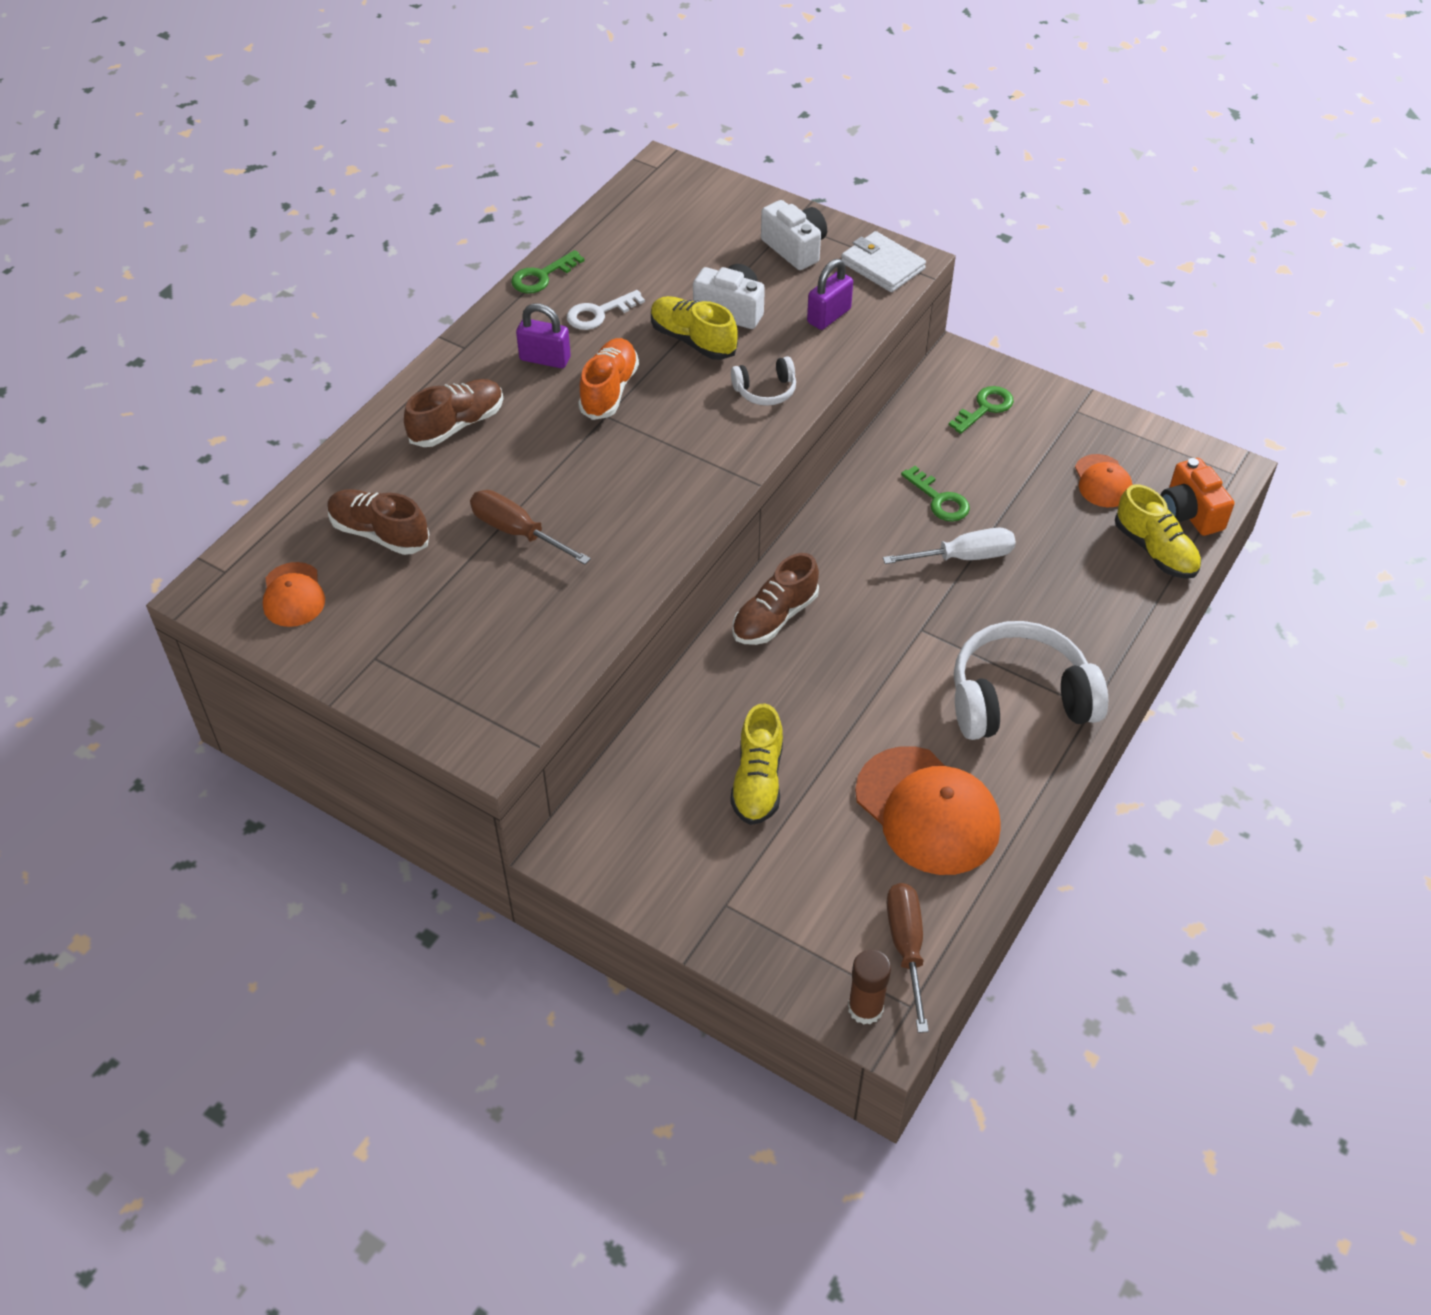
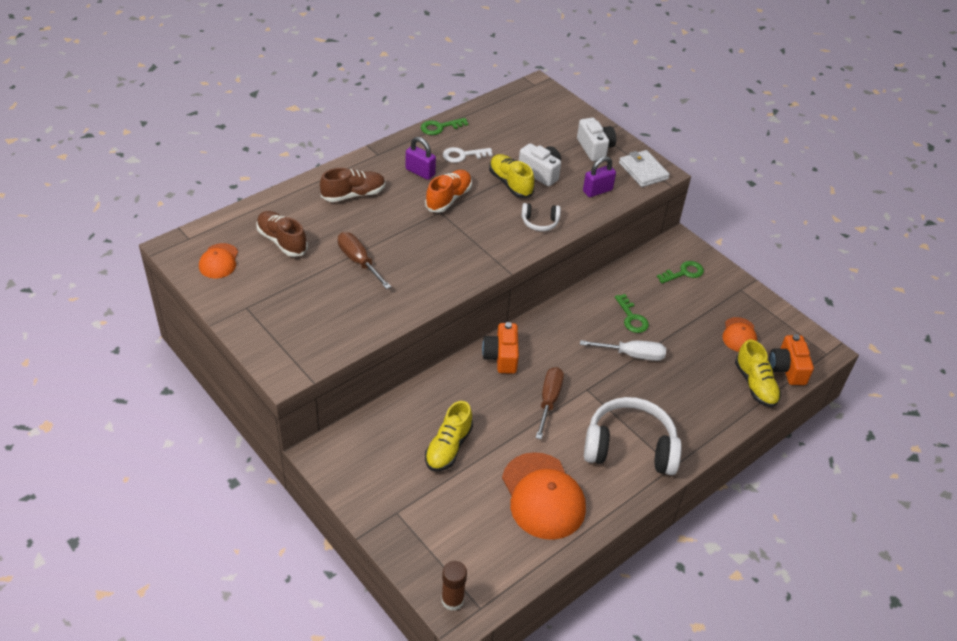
camera: 15 degrees right, 5 degrees down
brown shoe [733,553,819,645] -> orange camera [482,322,519,374]
brown screwdriver [887,883,929,1033] -> brown screwdriver moved to [536,367,564,439]

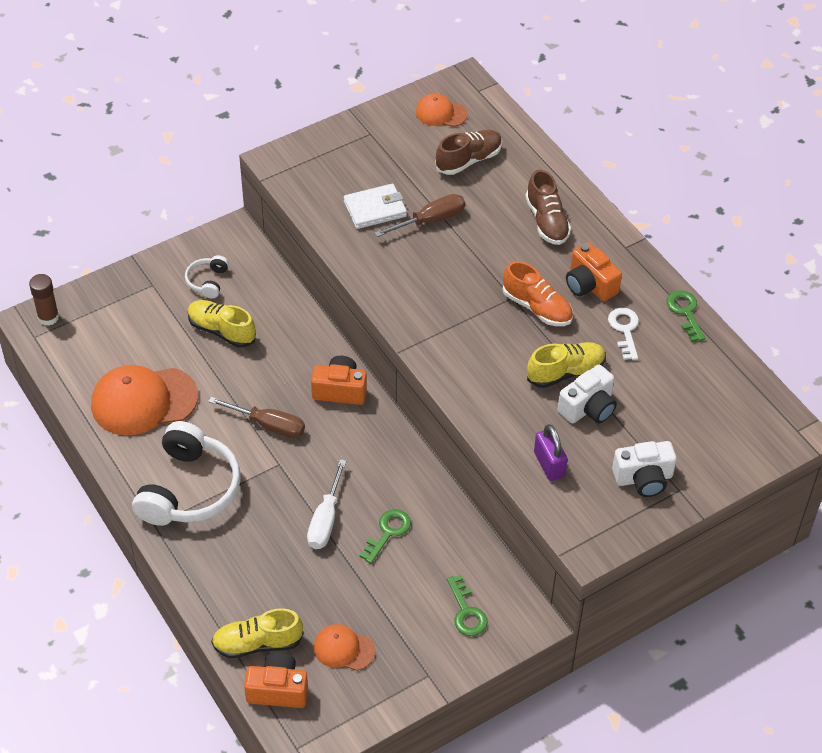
camera: 100 degrees right, 5 degrees up
purple padlock [406,137,436,180] -> orange camera [566,242,622,301]
white headphones [522,203,561,231] -> white headphones moved to [185,255,229,298]
green key [615,294,649,333] -> green key turned 135 degrees clockwise [360,509,411,564]
white wallet [619,150,670,187] -> white wallet moved to [344,184,407,229]

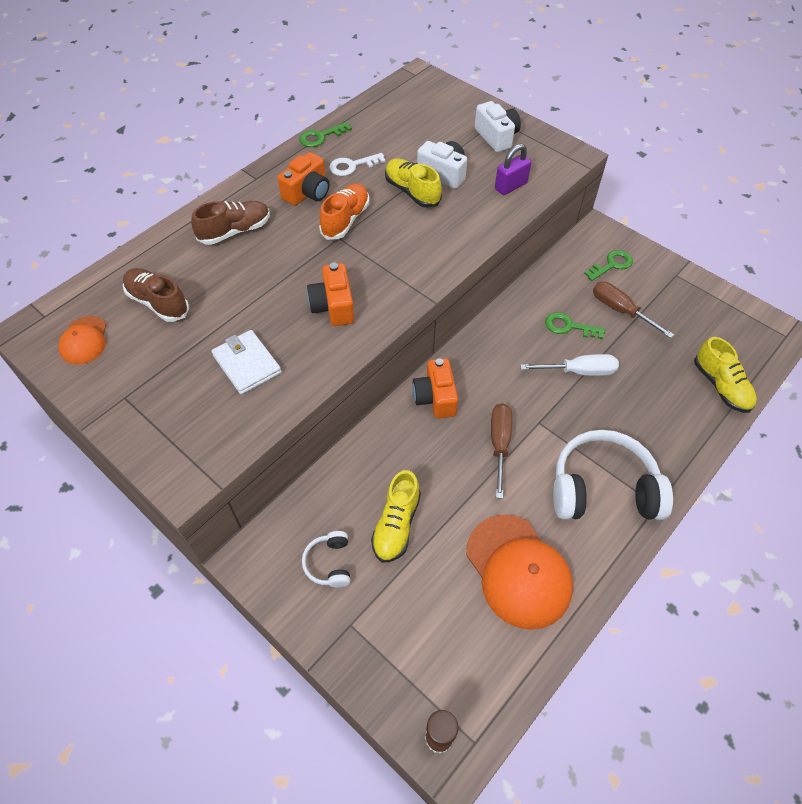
camera: 105 degrees left, 5 degrees up
white headphones [185,255,229,298] -> white headphones turned 90 degrees clockwise [302,531,350,588]
orange camera [244,652,308,708] -> orange camera moved to [307,263,354,326]
orange cap [314,624,375,671] -> none
brown screwdriver [374,194,465,237] -> brown screwdriver moved to [593,281,674,338]

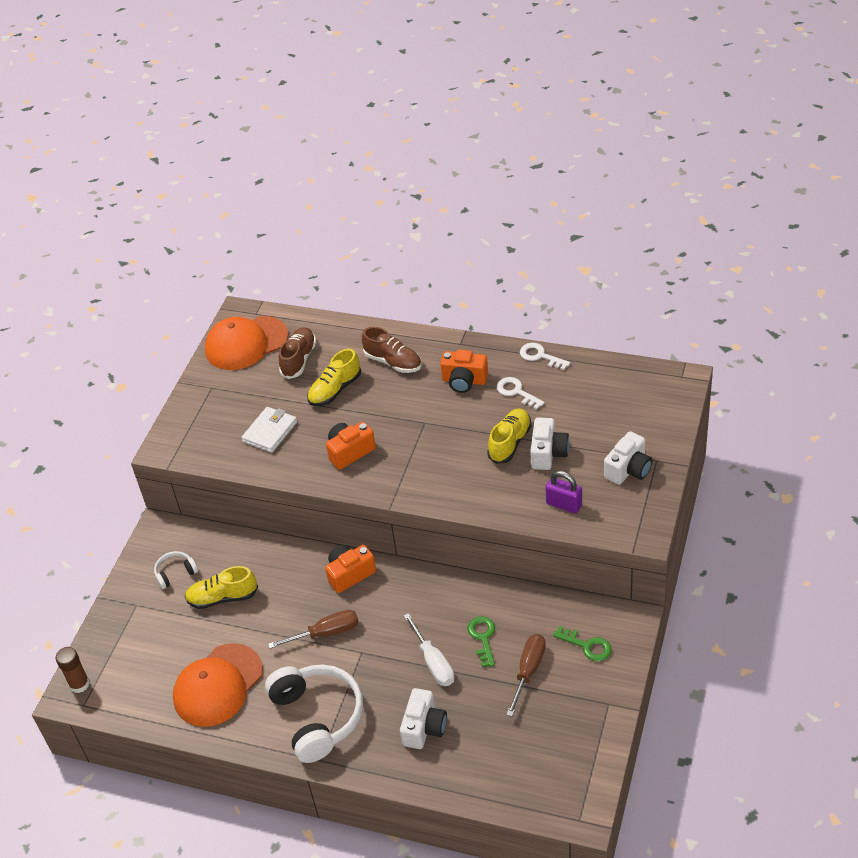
camera: 70 degrees right, 10 degrees down
orange cap [58,316,106,365] -> orange cap [205,316,288,370], size x1.90
green key [299,122,352,147] -> white key [520,343,570,370]
orange shoe [319,183,369,240] -> none
yellow shoe [694,337,757,413] -> yellow shoe moved to [307,349,361,406]
none -> white camera [400,688,447,749]

